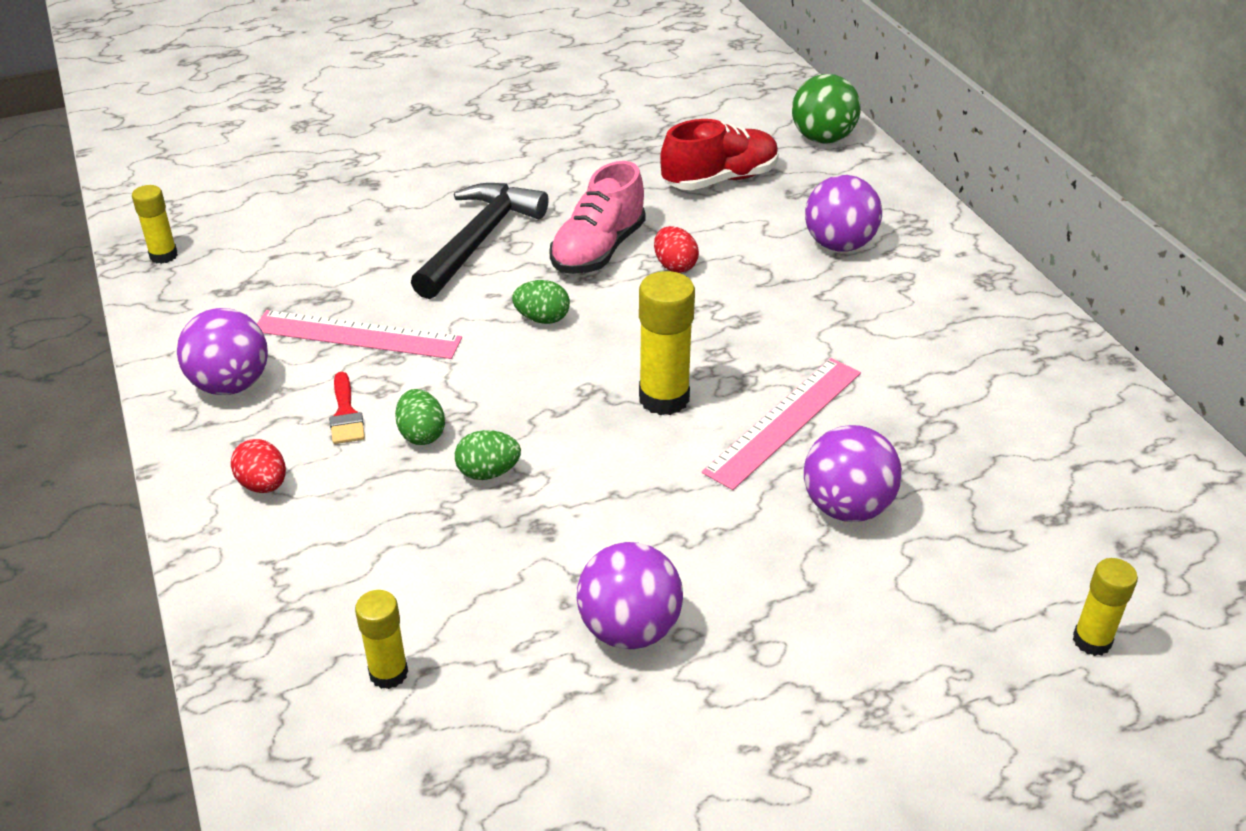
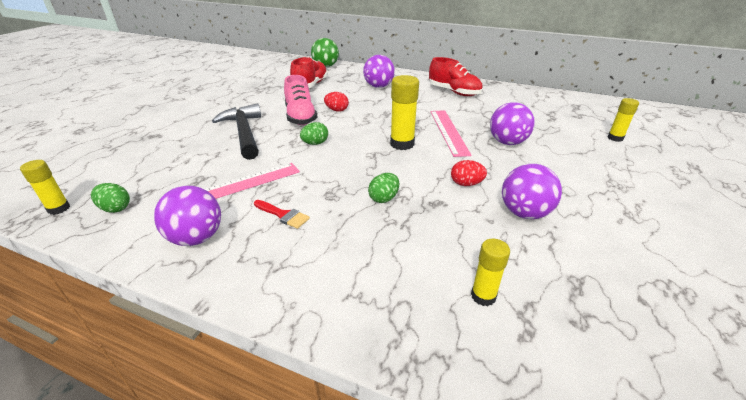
camera: 45 degrees left, 5 degrees down
red egg [231,439,286,493] -> red egg moved to [451,160,487,186]
green egg [395,389,445,445] -> green egg moved to [91,183,130,213]
none -> red shoe [429,57,483,96]

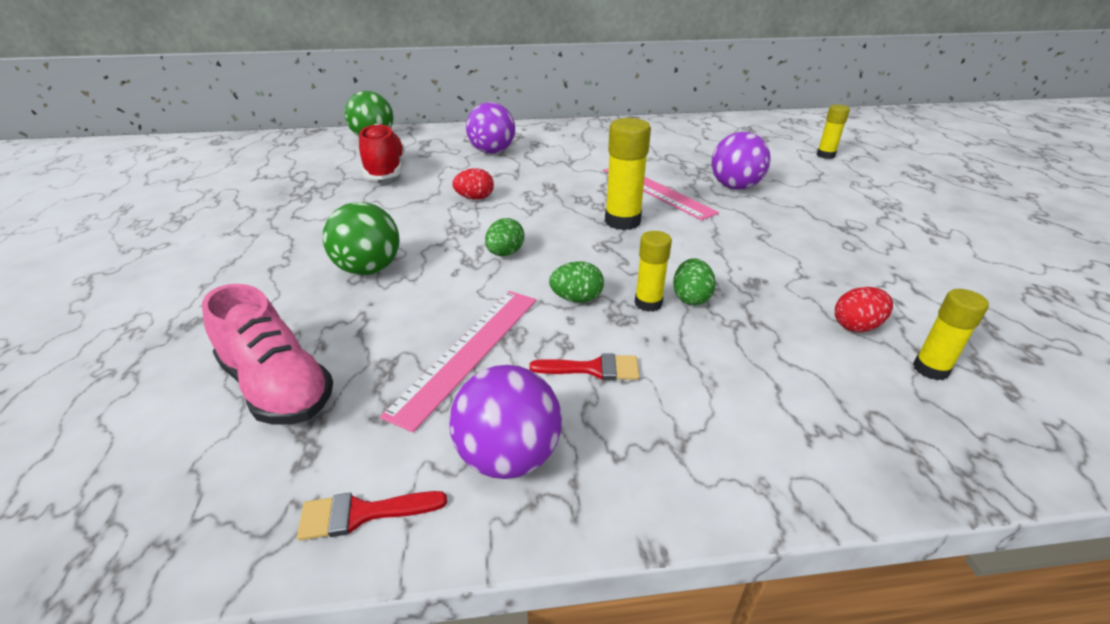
camera: 30 degrees left, 0 degrees up
yellow glue stick [20,160,70,215] -> yellow glue stick moved to [635,231,672,312]
green egg [91,183,130,213] -> green egg moved to [549,261,604,303]
black hammer [212,103,261,160] -> green ball [323,202,400,275]
pink shoe [284,75,318,125] -> pink shoe moved to [202,284,333,425]
red shoe [429,57,483,96] -> none
red egg [451,160,487,186] -> red egg moved to [835,287,893,332]
purple ball [502,164,562,219] -> none
none -> red brush [297,491,447,541]

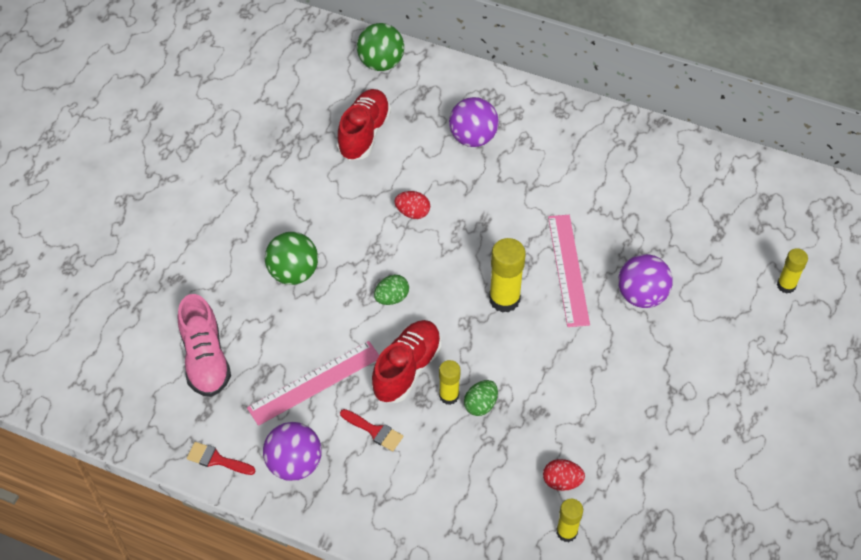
camera: 30 degrees right, 20 degrees up
green egg [549,261,604,303] -> red shoe [371,320,441,403]

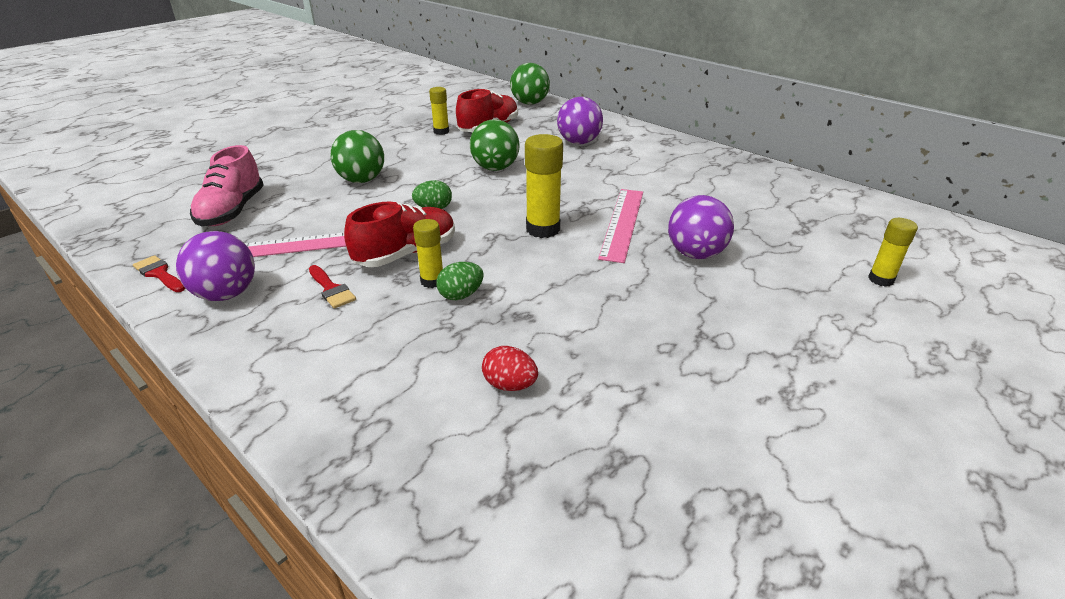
camera: 20 degrees right, 20 degrees down
red egg [394,191,430,219] -> green ball [470,119,520,171]
yellow glue stick [556,499,583,542] -> yellow glue stick moved to [429,87,449,135]

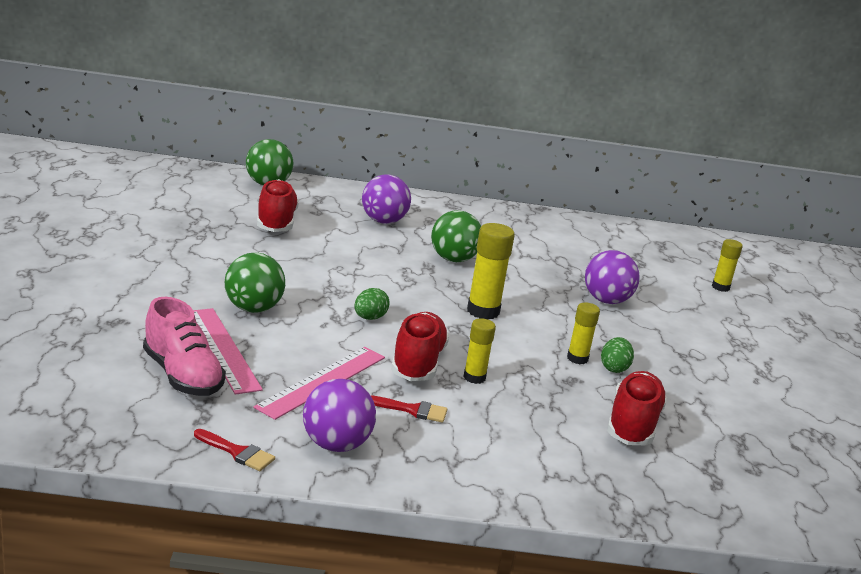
camera: 45 degrees left, 10 degrees down
red brush [133,255,186,292] -> red brush turned 150 degrees counterclockwise [194,429,275,471]
yellow glue stick [429,87,449,135] -> yellow glue stick moved to [567,303,600,364]
green egg [437,262,484,300] -> green egg moved to [601,337,634,373]
green ball [470,119,520,171] -> green ball moved to [431,210,481,262]
red egg [482,346,538,391] -> red shoe [607,371,667,445]
pink ruler [598,189,643,263] -> pink ruler moved to [193,308,263,395]

